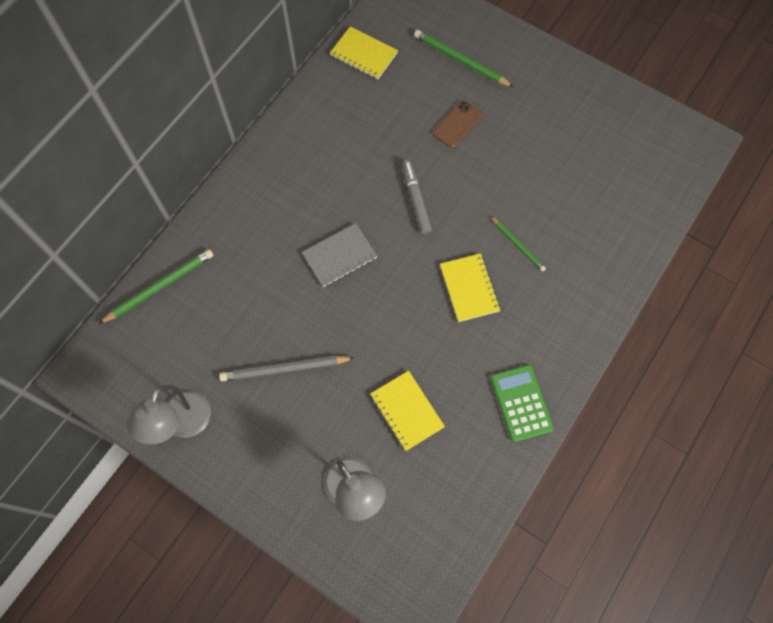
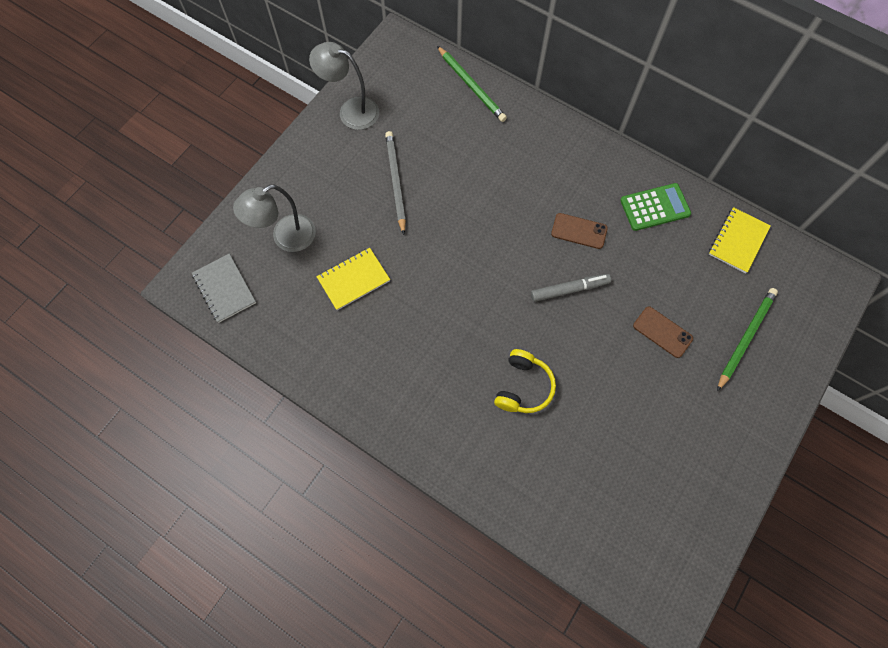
camera: 90 degrees right, 0 degrees up
grey notebook [302,223,377,287] -> grey notebook moved to [192,254,256,323]
yellow notebook [440,253,500,322] -> none
green calculator [490,365,554,442] -> green calculator moved to [620,183,691,231]
green pencil [491,216,546,272] -> yellow headphones [494,349,556,413]
none -> brown phone [551,213,608,249]

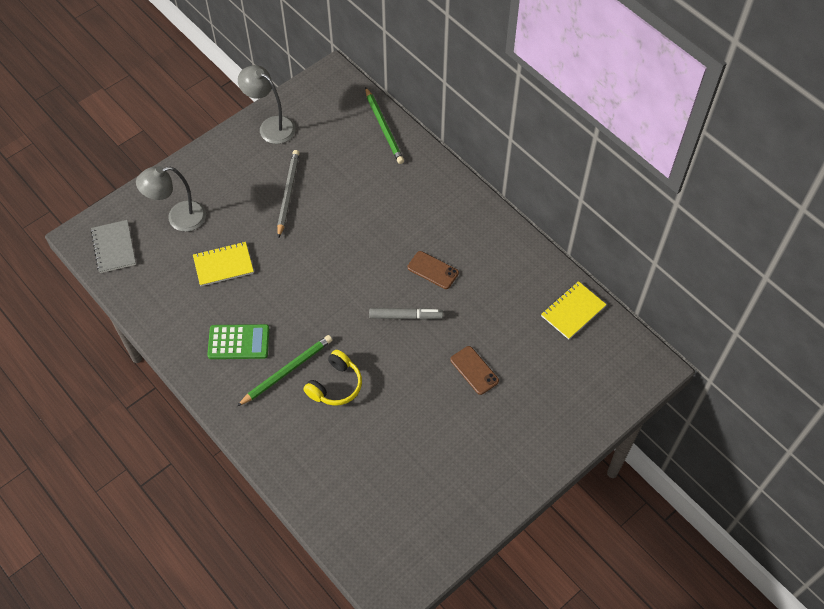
camera: 15 degrees right, 10 degrees down
green calculator [620,183,691,231] -> green calculator moved to [207,324,269,359]
green pencil [717,288,778,391] -> green pencil moved to [237,335,332,406]

